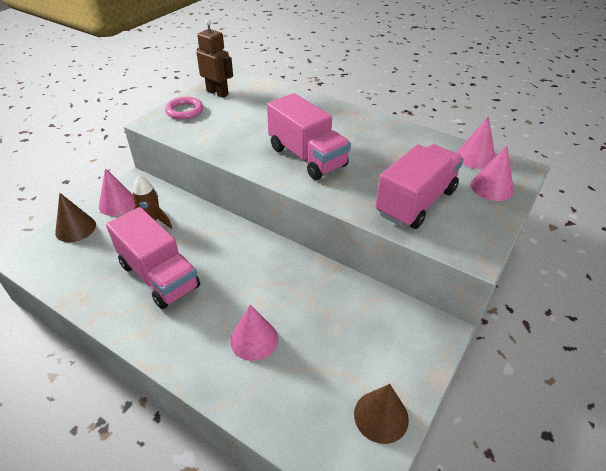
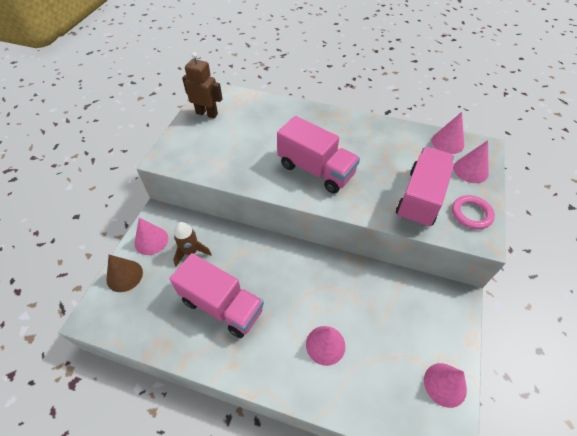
camera: 15 degrees left, 10 degrees up
pink ring [165,97,203,120] -> pink ring moved to [452,195,495,229]
brown cone [354,384,409,444] -> pink cone [424,363,467,408]

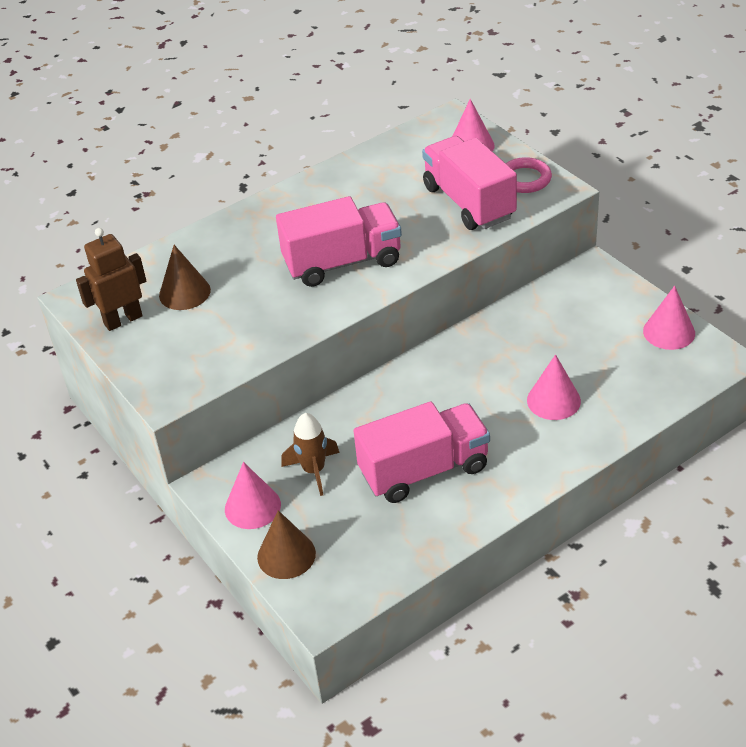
camera: 50 degrees left, 10 degrees down
pink cone [432,112,464,154] -> none
none -> brown cone [159,245,211,310]

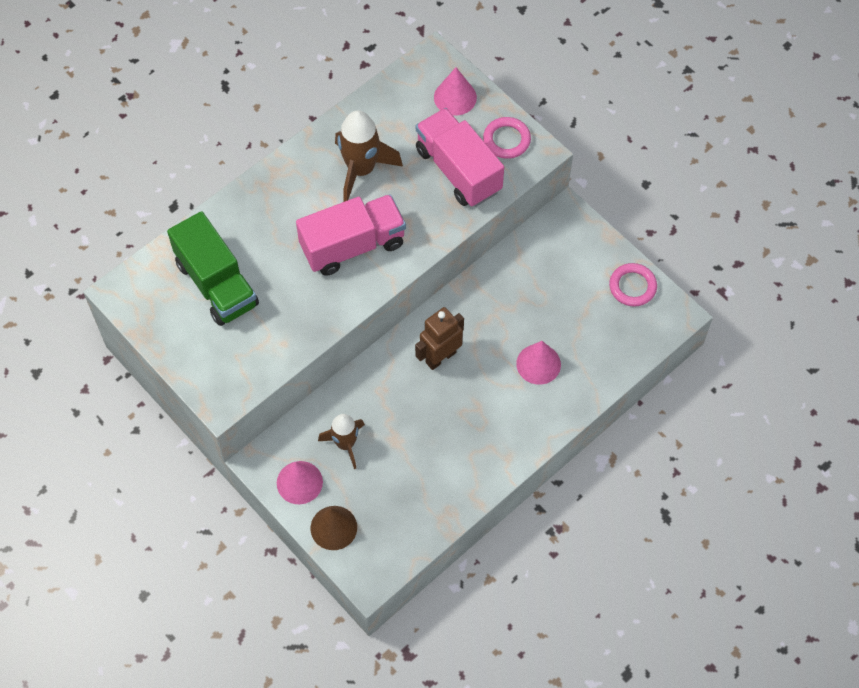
camera: 10 degrees left, 20 degrees up
brown robot [76,228,146,331] -> brown robot moved to [415,307,464,370]
brown cone [159,245,211,310] -> green truck [167,211,259,326]
pink truck [353,402,490,503] -> none
pink cone [643,286,695,350] -> pink ring [609,263,657,307]
none -> brown rocket [335,110,403,202]

